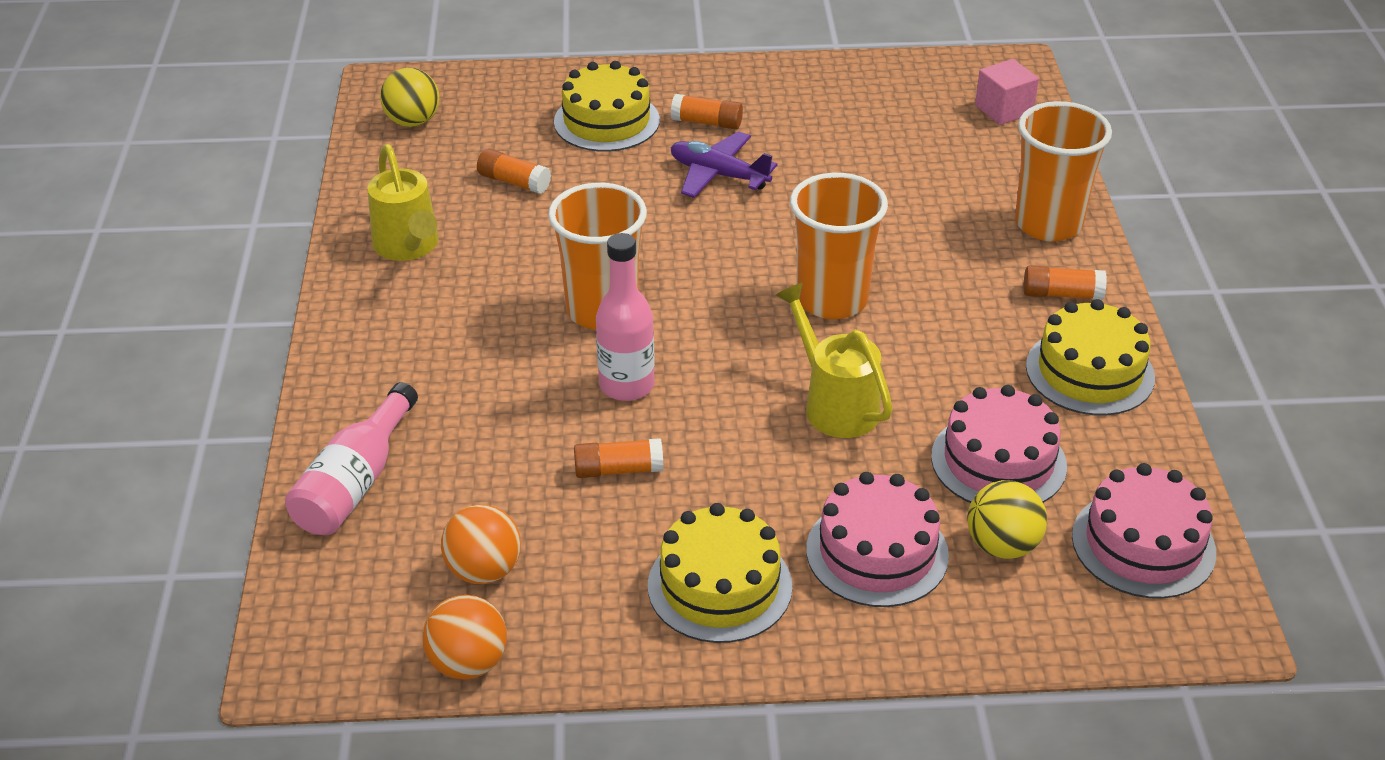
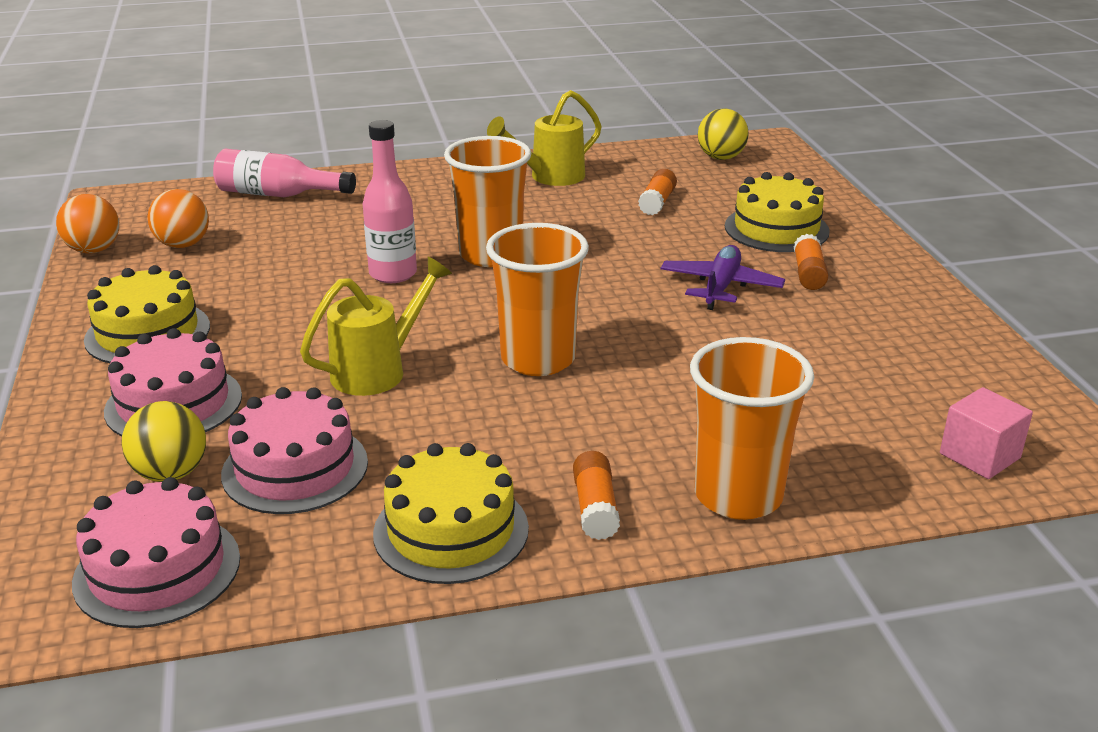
camera: 80 degrees right, 10 degrees down
orange glue stick [574,438,664,478] -> none

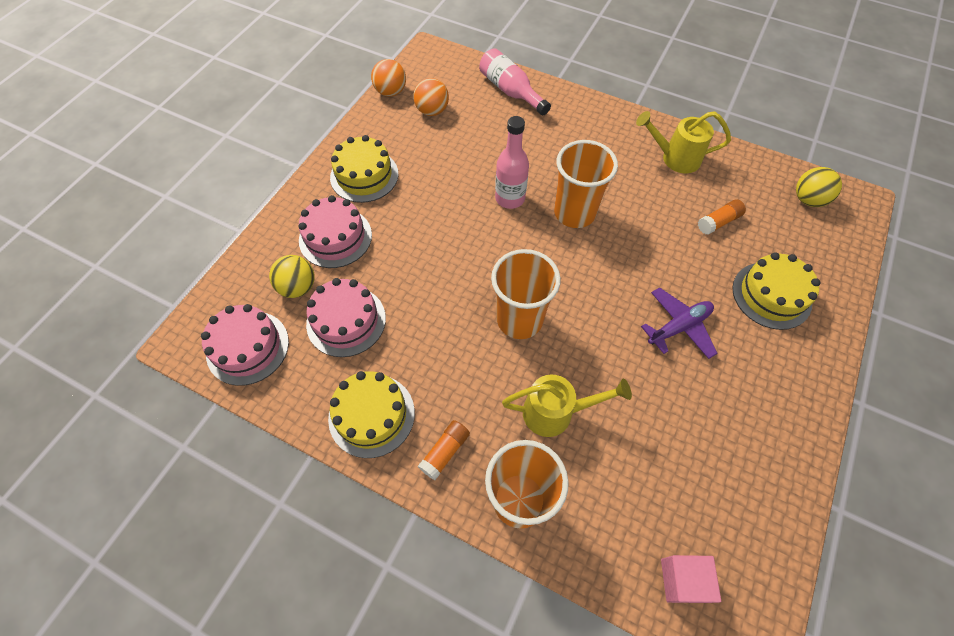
camera: 40 degrees right, 30 degrees up
yellow watering can [300,256,452,396] -> yellow watering can moved to [502,374,632,437]
orange glue stick [794,234,829,290] -> none

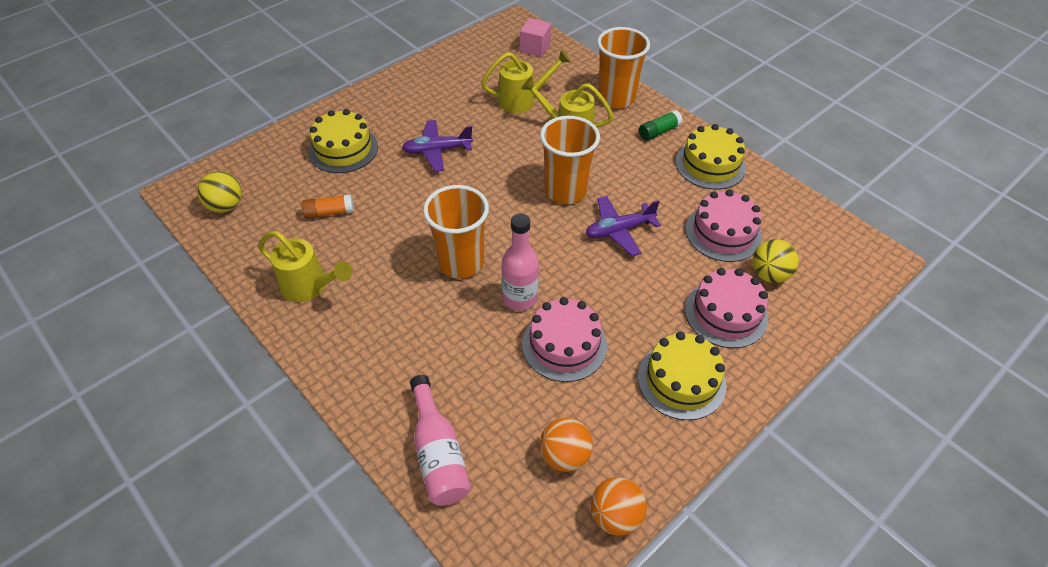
camera: 160 degrees left, 10 degrees down
pink cake [201,304,289,386] -> pink cake moved to [522,297,607,382]
orange glue stick [418,420,470,480] -> green glue stick [639,110,683,141]
none -> yellow watering can [481,50,571,113]
none -> purple plane [586,196,661,256]

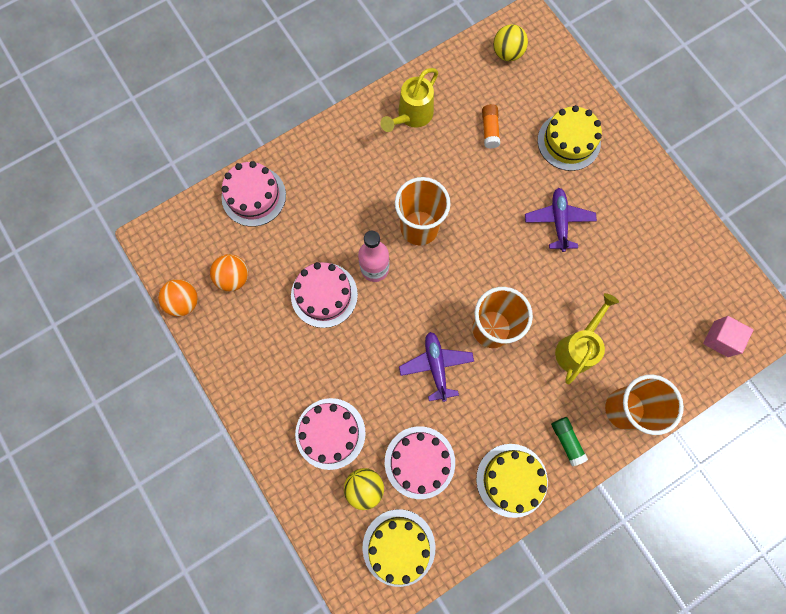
camera: 100 degrees right, 25 degrees up
pink bottle [410,375,471,506] -> pink cake [222,161,286,227]
yellow watering can [481,50,571,113] -> none
yellow cake [638,332,727,420] -> yellow cake moved to [363,509,435,587]

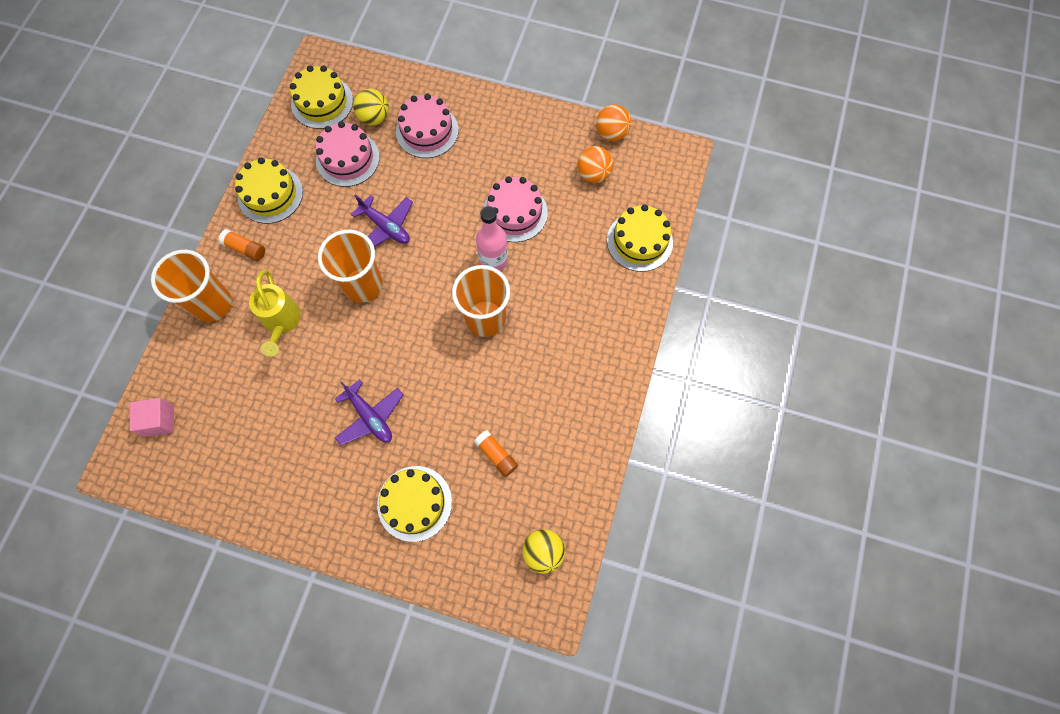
camera: 140 degrees right, 5 degrees down
pink cake [222,161,286,227] -> yellow cake [607,204,673,272]
yellow watering can [380,68,438,132] -> none
green glue stick [551,417,588,466] -> orange glue stick [218,229,265,261]

